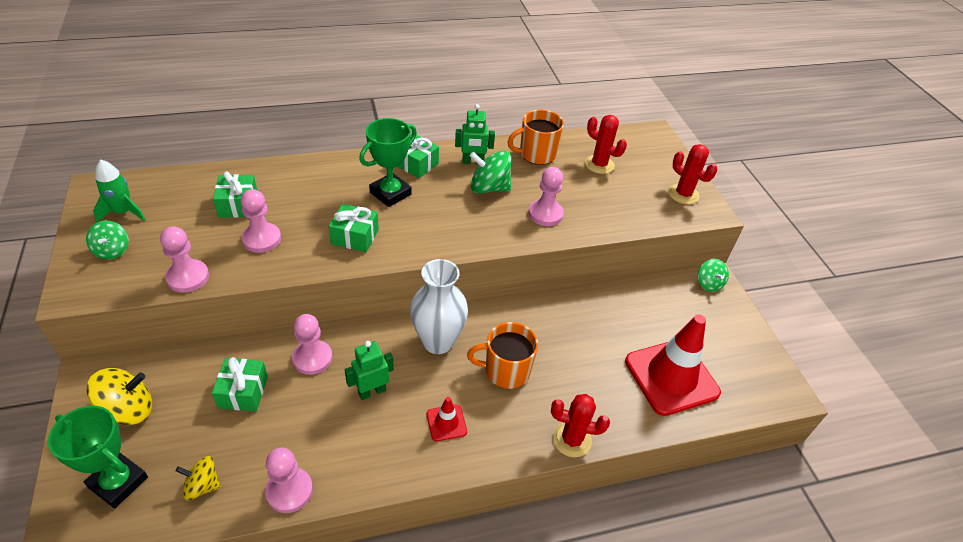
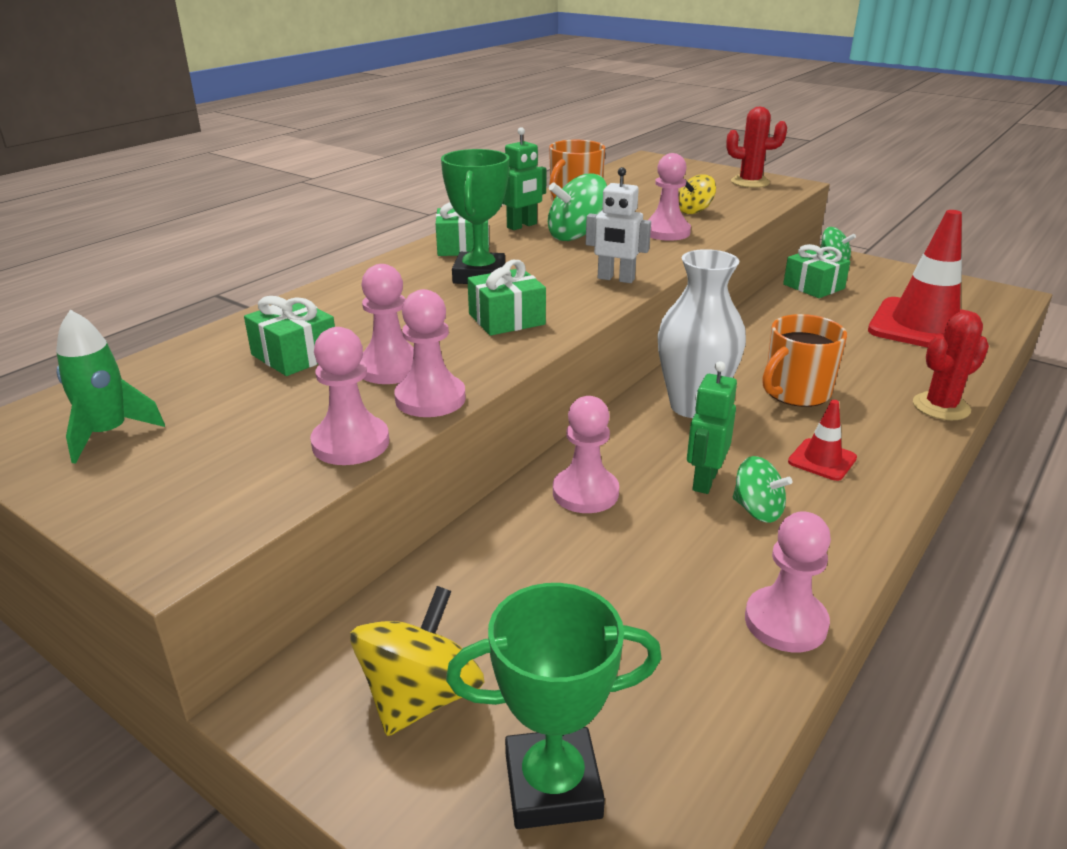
camera: 35 degrees left, 15 degrees down
green spinning top [86,221,128,259] -> green spinning top moved to [733,456,792,523]
yellow spinning top [176,456,221,500] -> yellow spinning top moved to [678,174,716,214]
green gift [212,357,268,411] -> green gift moved to [783,244,850,298]
red cactus [585,115,627,174] -> none
none -> pink pawn [394,289,466,417]
none -> white robot [586,167,651,283]

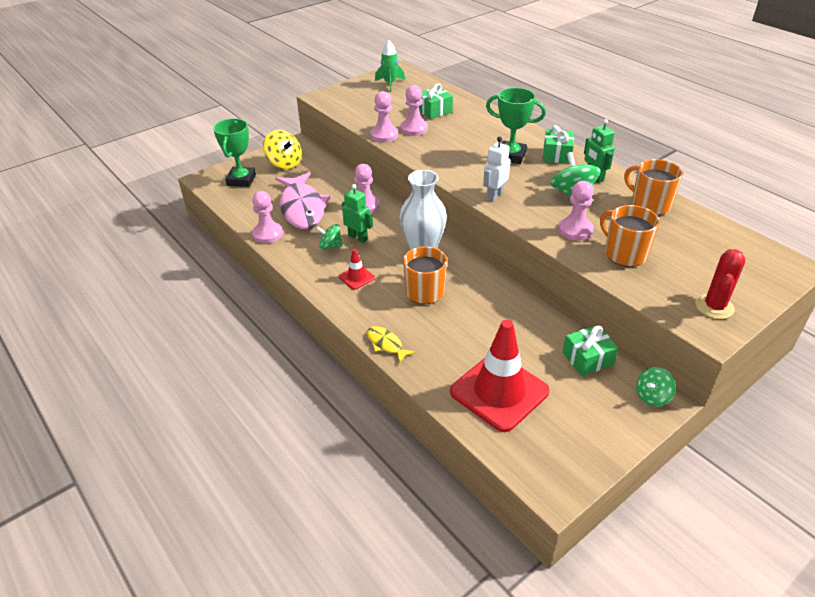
camera: 105 degrees right, 10 degrees up
pink pawn [310,327,389,465] -> none
green gift [467,260,546,336] -> none
yellow spinning top [678,174,716,214] -> orange mug [600,205,660,267]
green spinning top [733,456,792,523] -> green spinning top turned 45 degrees clockwise [316,224,343,250]
red cactus [913,311,989,420] -> yellow fish [367,326,415,364]
none -> pink fish [275,172,331,229]

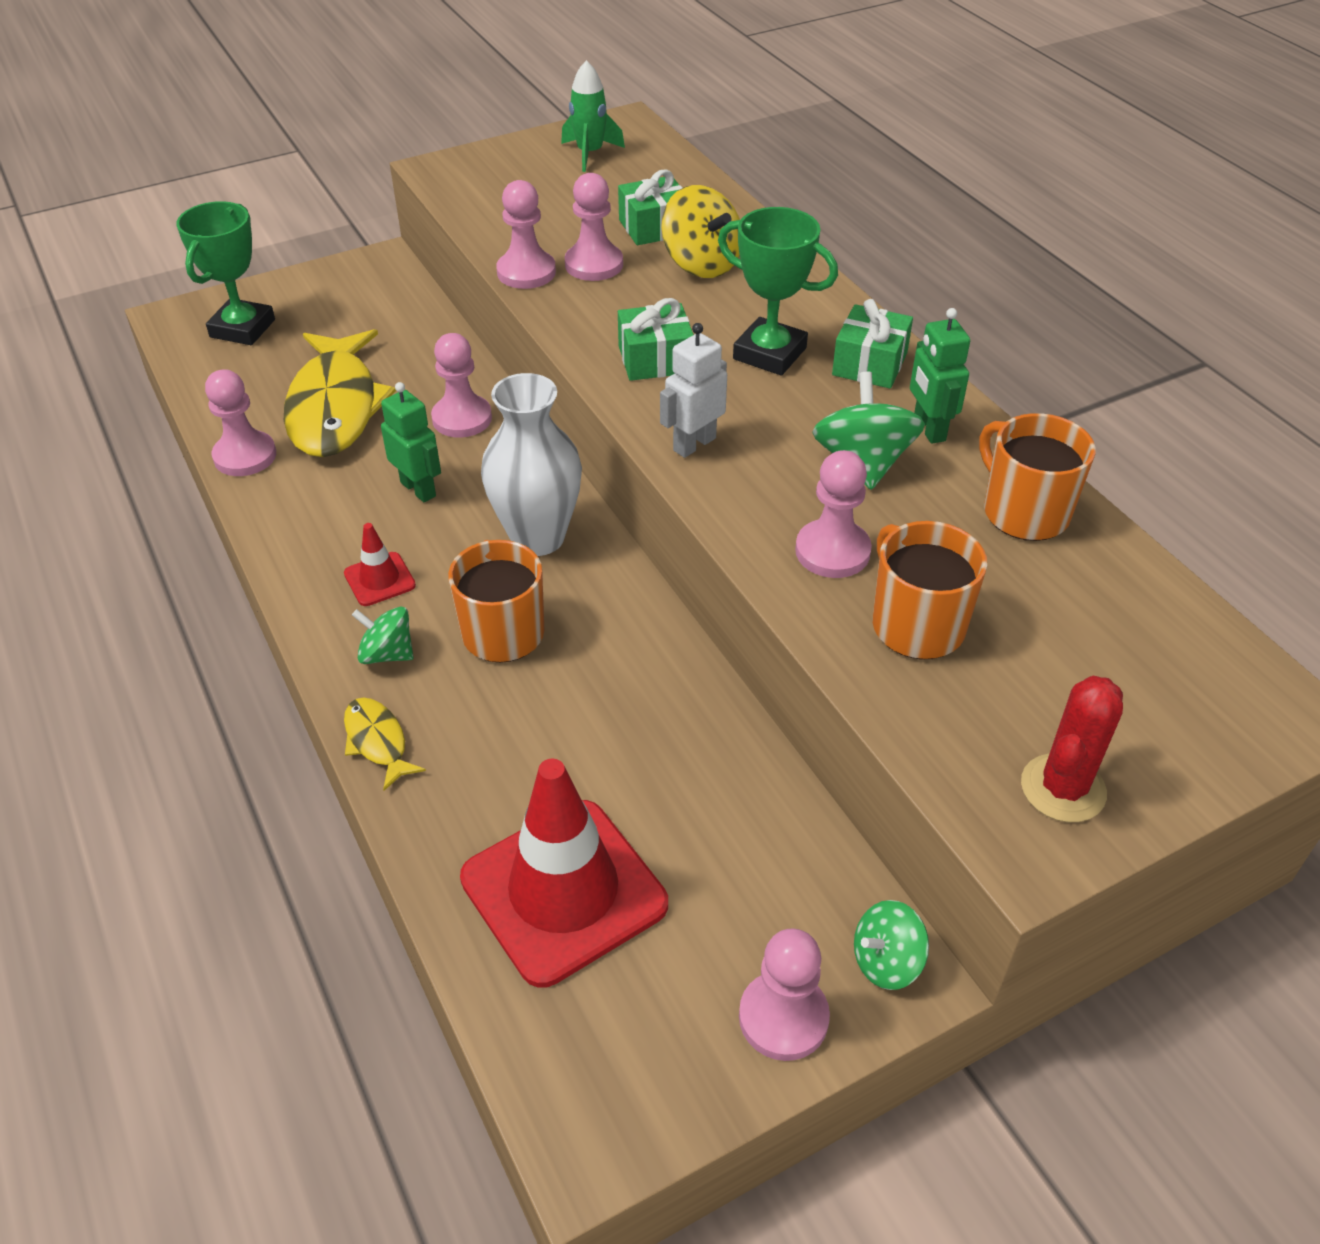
camera: 10 degrees right, 5 degrees up
yellow spinning top [263,130,302,169] -> yellow spinning top moved to [661,185,740,278]
pink fish [275,172,331,229] -> yellow fish [284,329,396,457]
green spinning top [316,224,343,250] -> green spinning top moved to [352,607,414,664]
green gift [563,325,618,376] -> green gift moved to [618,298,694,381]
none -> pink pawn [739,928,830,1061]

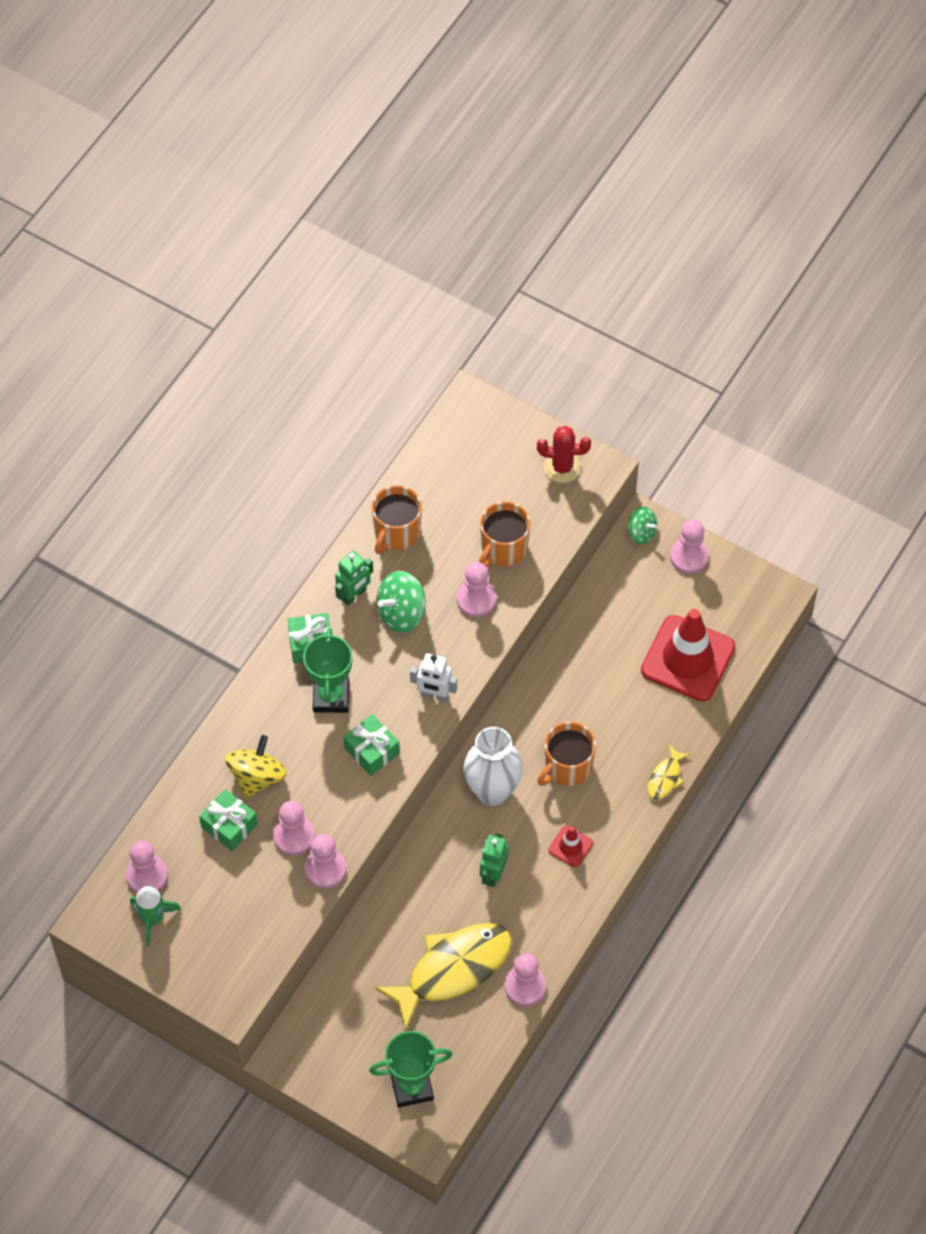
camera: 120 degrees left, 15 degrees up
green spinning top [352,607,414,664] -> none
pink pawn [431,333,492,438] -> pink pawn moved to [126,841,168,893]

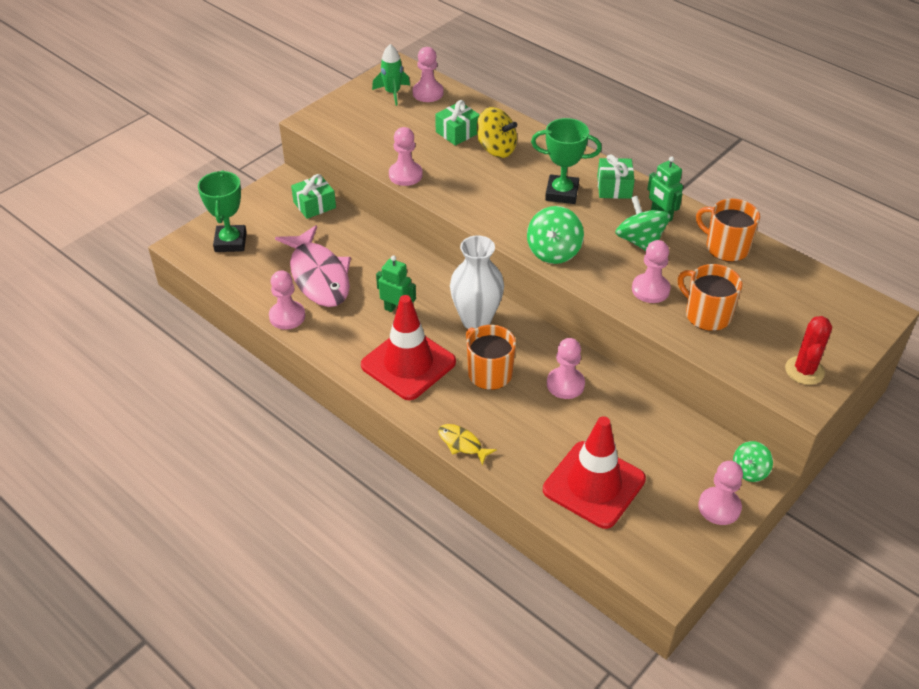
camera: 100 degrees right, 15 degrees down
pink pawn [273,801,315,855] -> pink pawn moved to [547,338,585,399]
green gift [344,714,400,776] -> green gift moved to [291,174,336,219]
yellow fish [375,923,512,1030] -> pink fish [275,225,351,307]
white robot [410,653,457,702] -> green spinning top [527,206,584,264]
red traffic cone [549,826,593,867] -> red traffic cone [361,295,456,400], size x2.26

